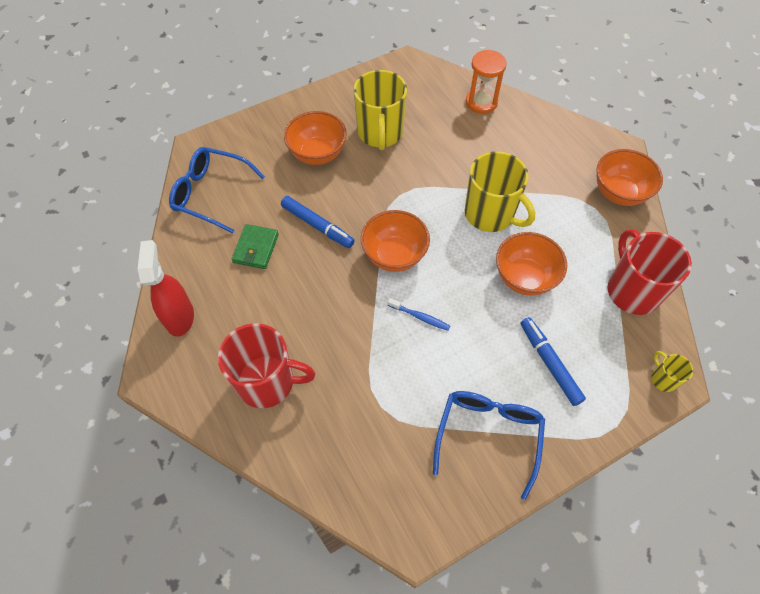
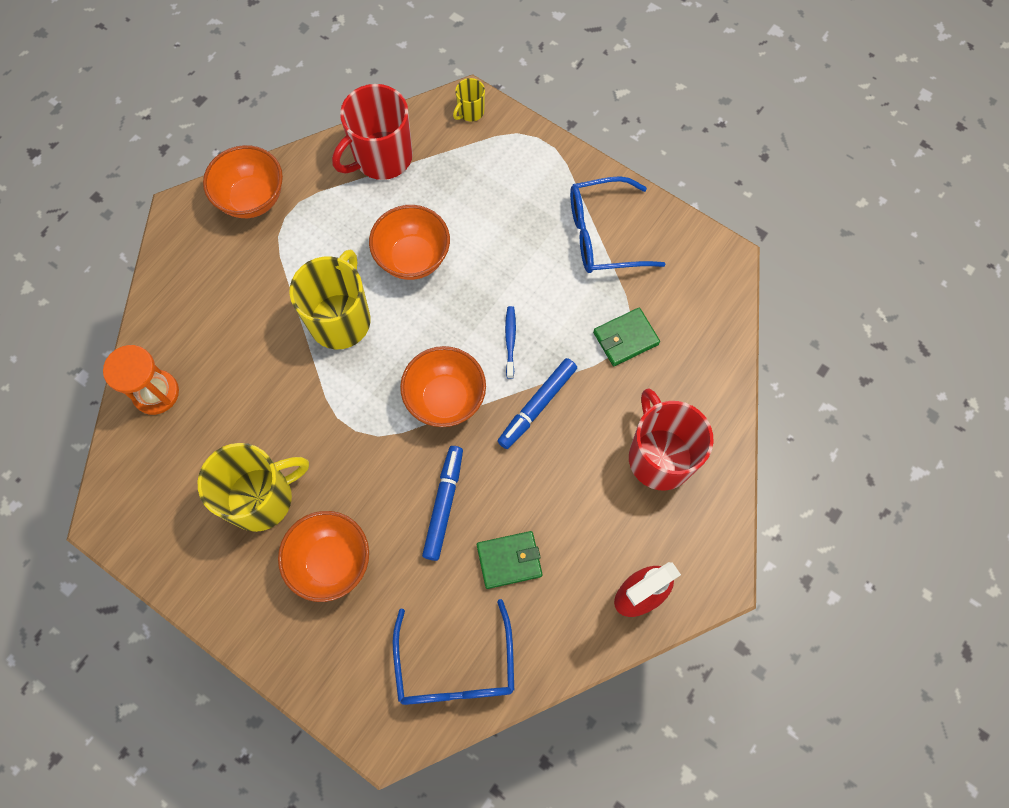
camera: 115 degrees left, 10 degrees up
blue marker [521,317,586,406] -> blue marker moved to [498,358,577,449]
none -> green wallet [593,308,660,366]

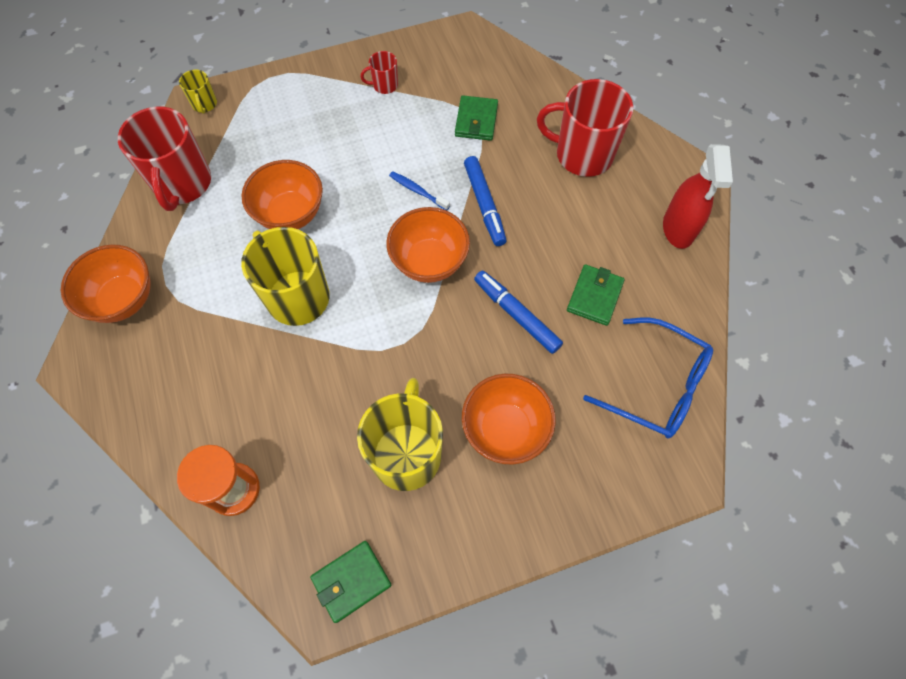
camera: 55 degrees left, 5 degrees down
blue glasses [570,176,666,273] -> red mug [360,51,398,94]
none -> green wallet [310,541,391,623]

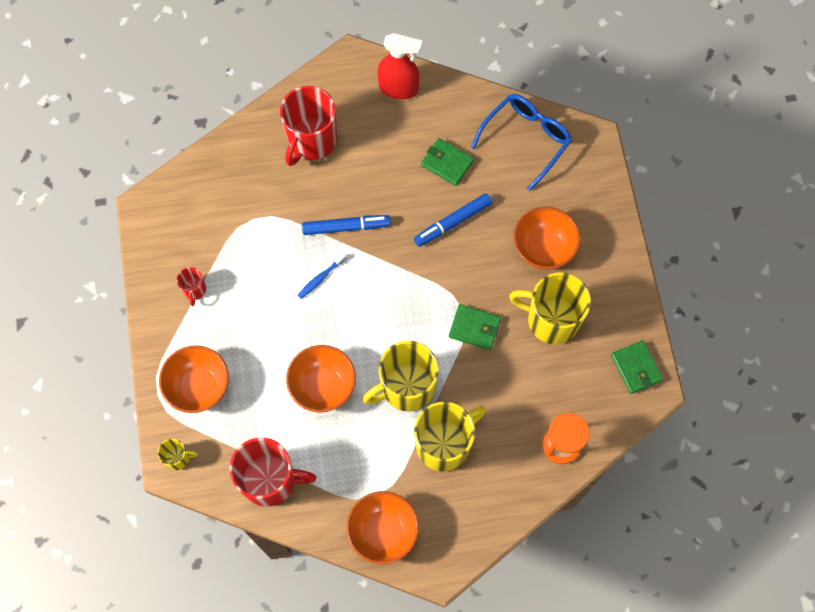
camera: 80 degrees left, 5 degrees up
orange bowl [386,207,470,283] -> orange bowl moved to [159,346,229,413]
green wallet [455,95,498,141] -> green wallet moved to [449,304,501,350]
none -> yellow mug [414,402,486,471]

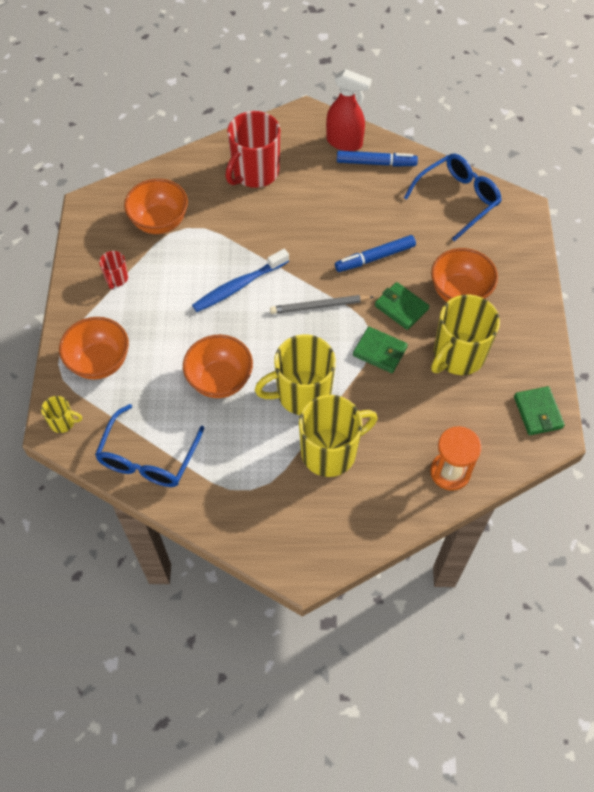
camera: 10 degrees right, 10 degrees down
red mug [229,438,316,507] -> blue glasses [95,404,204,487]
blue toothbrush [298,253,346,299] -> blue toothbrush [192,249,289,312], size x1.79
blue marker [302,215,391,235] -> blue marker moved to [337,151,418,167]
orange bowl [346,491,419,564] -> orange bowl moved to [124,179,188,234]
green wallet [421,138,474,186] -> green wallet moved to [375,282,429,330]
yellow mug [509,273,591,344] -> yellow mug turned 75 degrees counterclockwise [431,295,500,375]
none -> grey pencil [270,295,373,314]

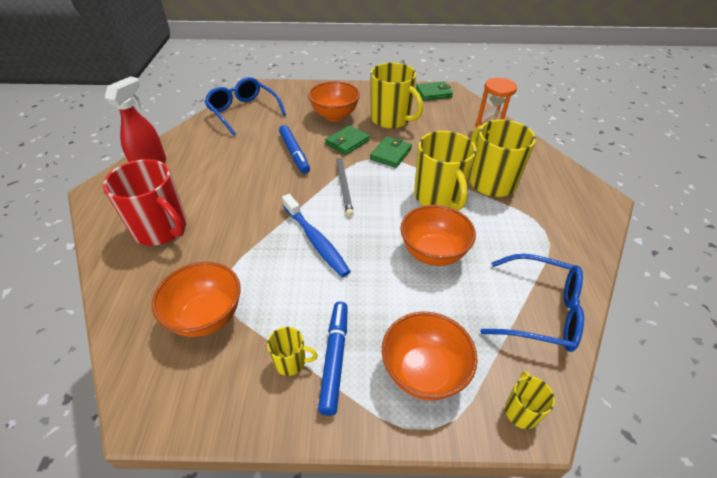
camera: 90 degrees left, 15 degrees down
red mug [99,251,128,289] -> yellow mug [267,327,318,376]
blue marker [337,151,418,167] -> blue marker moved to [318,301,348,416]

